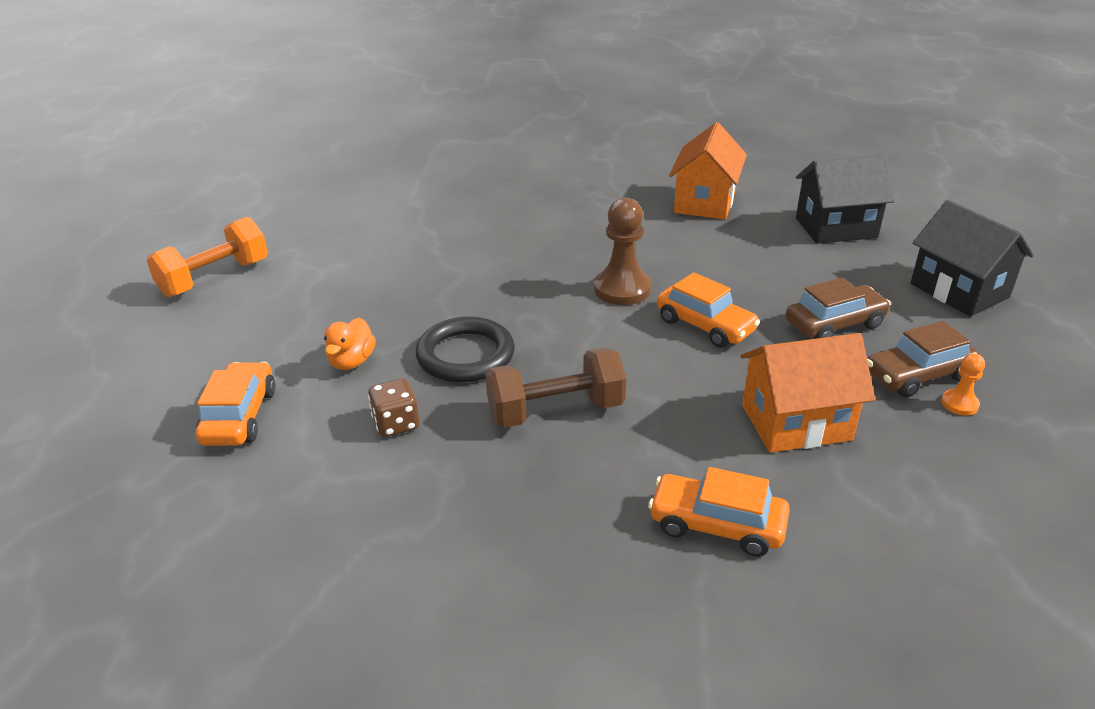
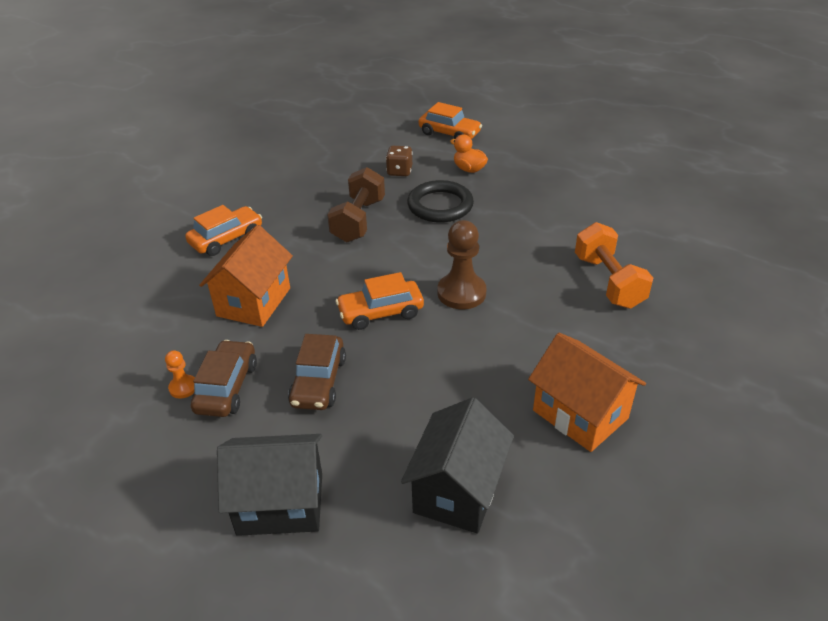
camera: 120 degrees right, 5 degrees up
orange dumbbell [147,217,268,297] -> orange dumbbell moved to [575,222,653,309]

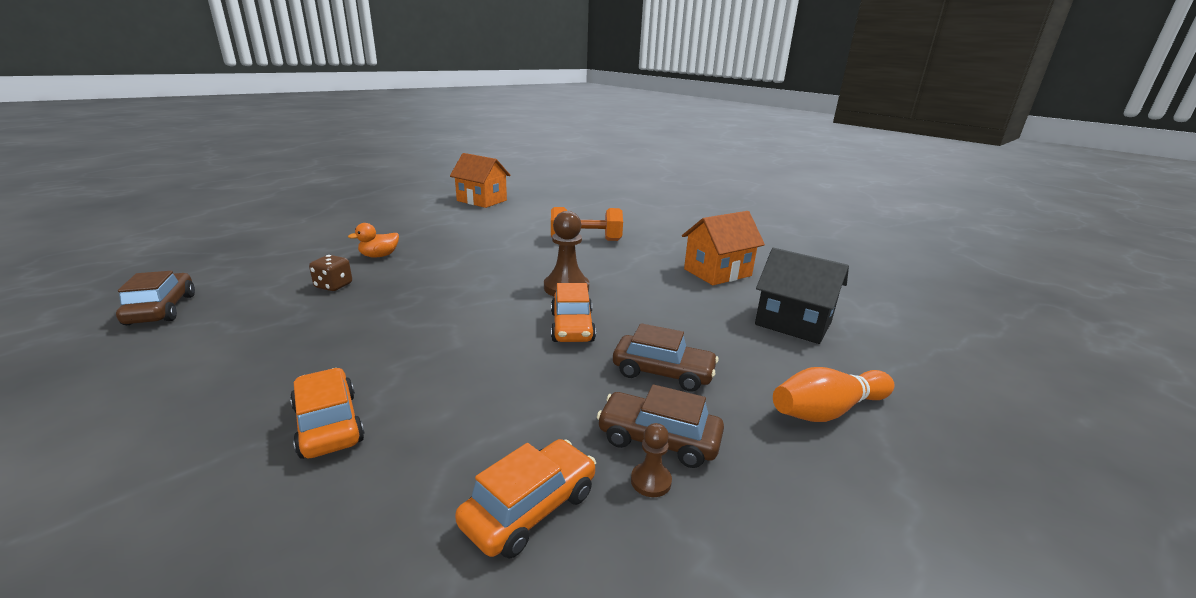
camera: 80 degrees left, 15 degrees down
orange pawn [165,350,195,399] -> brown pawn [631,423,672,497]
orange house [199,225,293,327] -> orange house moved to [450,153,510,208]
black house [217,434,322,536] -> orange bowling pin [773,367,894,422]
brown dumbbell [327,167,385,242] -> none
black ring [407,180,474,223] -> none
orange car [419,102,482,139] -> orange car moved to [455,439,596,559]
none -> brown car [116,271,195,325]

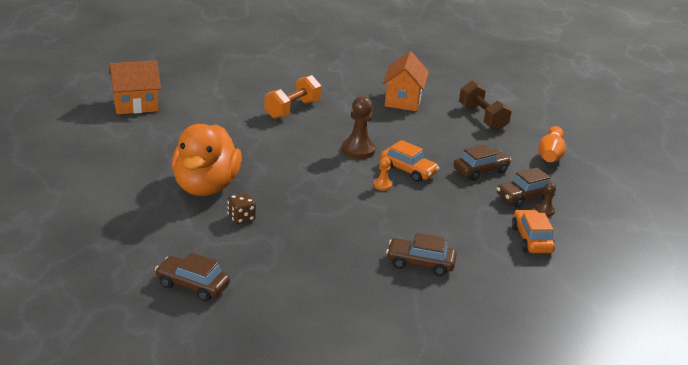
camera: 50 degrees left, 5 degrees up
orange car [290,368,365,459] -> brown car [386,233,457,276]
orange duck [348,223,399,258] -> orange duck [172,124,242,196], size x2.45
black house [755,248,849,344] -> brown dumbbell [459,81,512,130]
none -> orange pawn [374,157,392,190]

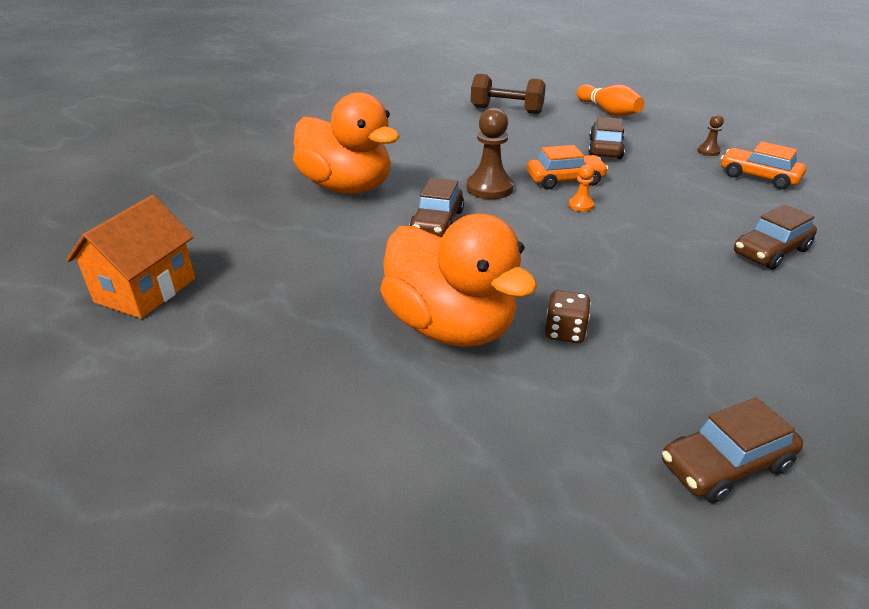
camera: 45 degrees left, 5 degrees up
orange dumbbell [264,75,321,119] -> orange duck [293,92,400,194]
orange house [383,51,429,111] -> none
brown car [496,168,556,207] -> brown car moved to [410,178,464,237]

